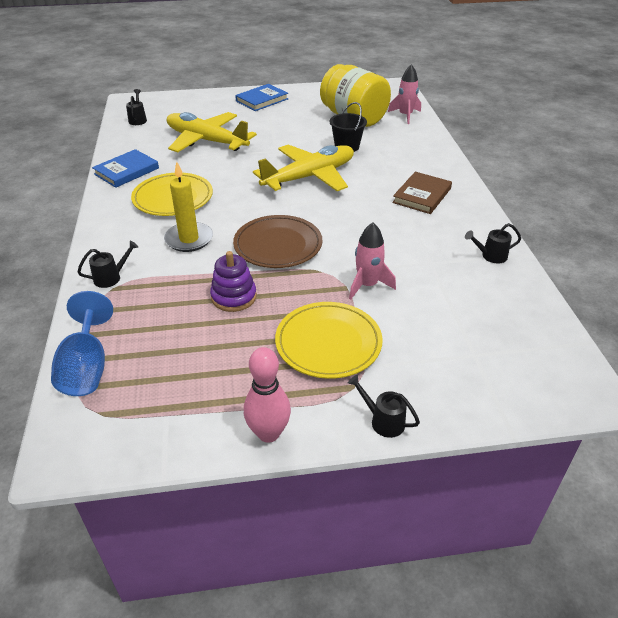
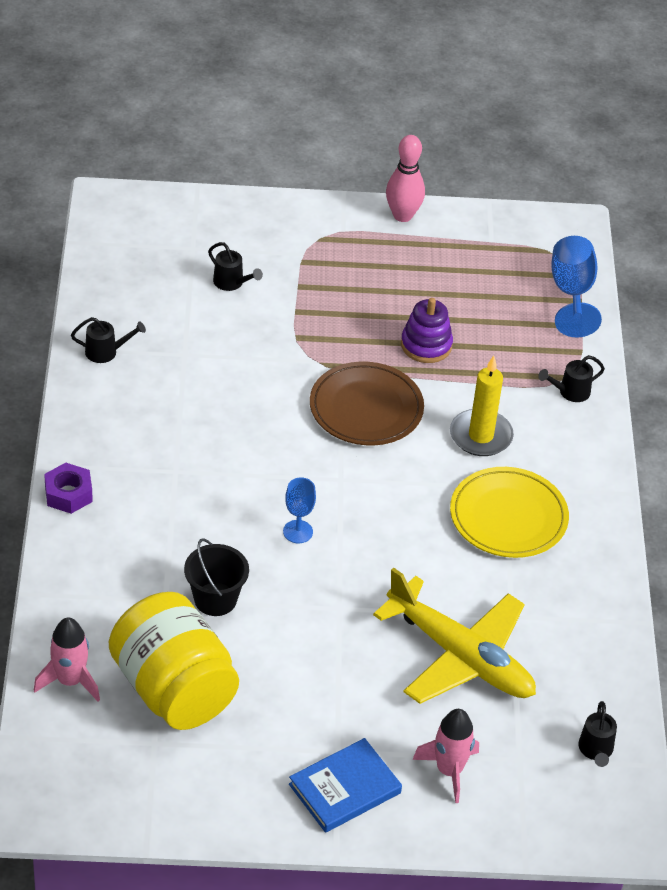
camera: 175 degrees left, 5 degrees up
blue book [92,149,159,188] -> none
yellow plane [253,145,354,191] -> blue goblet [283,477,316,543]
yellow plate [275,302,383,379] -> none
black watering can [348,375,420,438] -> black watering can moved to [208,242,263,291]
pink rocket [349,223,396,300] -> pink rocket moved to [412,709,479,803]
brown book [392,172,452,214] -> none
none -> purple nut [44,463,93,514]

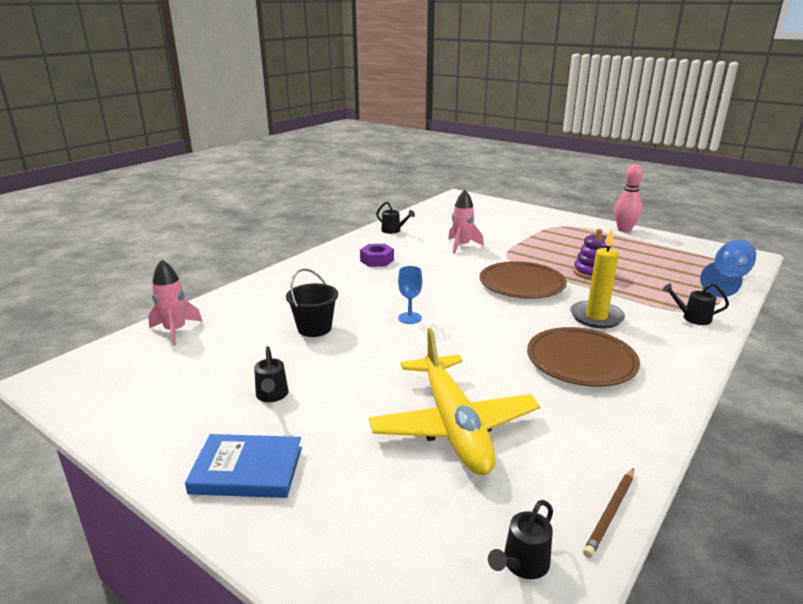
camera: 40 degrees right, 20 degrees down
purple nut [44,463,93,514] -> purple nut moved to [360,244,394,267]
yellow jar [109,592,239,730] -> none
black watering can [208,242,263,291] -> black watering can moved to [254,346,289,402]
pink rocket [412,709,479,803] -> pink rocket moved to [448,190,484,254]
yellow plate [450,467,569,558] -> brown plate [527,327,640,387]
none -> brown pencil [583,468,634,558]

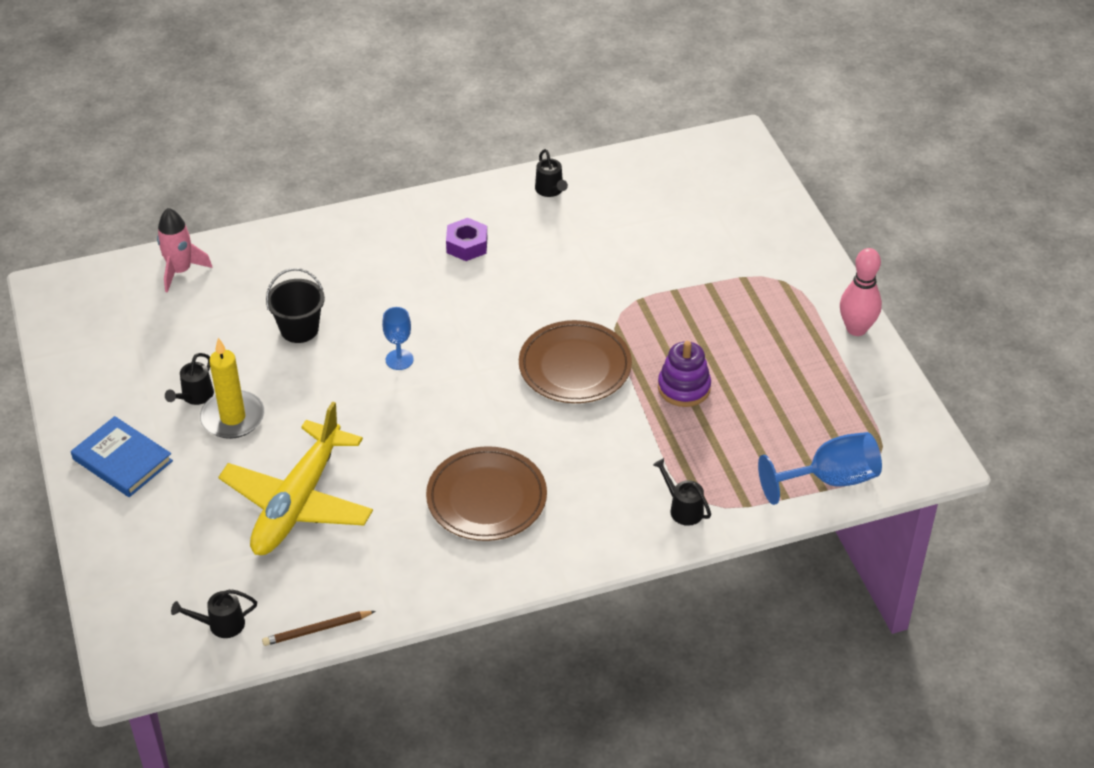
camera: 35 degrees right, 20 degrees up
pink rocket [448,190,484,254] -> none
yellow candle [570,228,625,328] -> yellow candle moved to [200,338,264,439]

